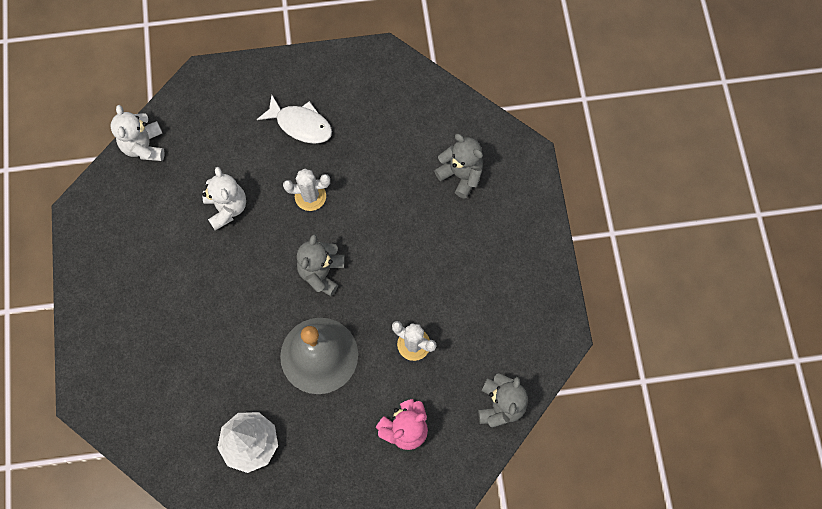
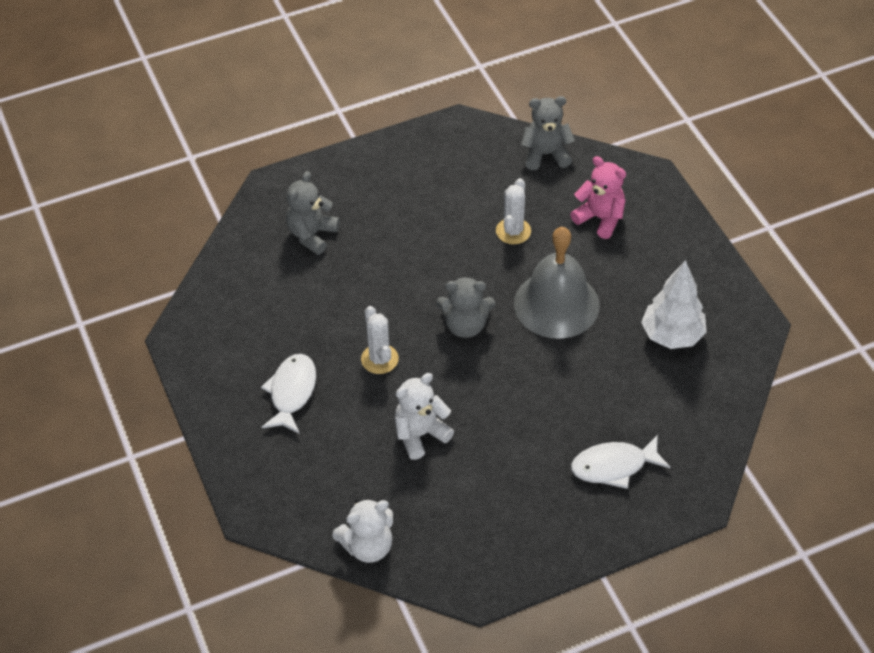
camera: 105 degrees left, 20 degrees down
none -> white fish [571,435,670,489]

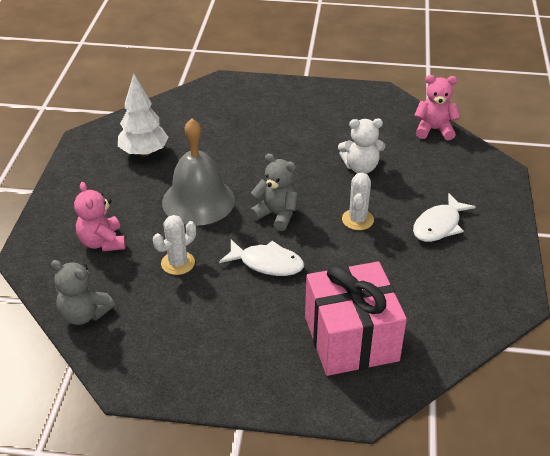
camera: 150 degrees left, 10 degrees down
grey teddy bear [286,171,340,255] -> pink gift [305,261,407,376]
white teddy bear [332,498,393,563] -> pink teddy bear [414,75,460,140]
white fish [571,435,670,489] -> white fish moved to [219,240,304,276]

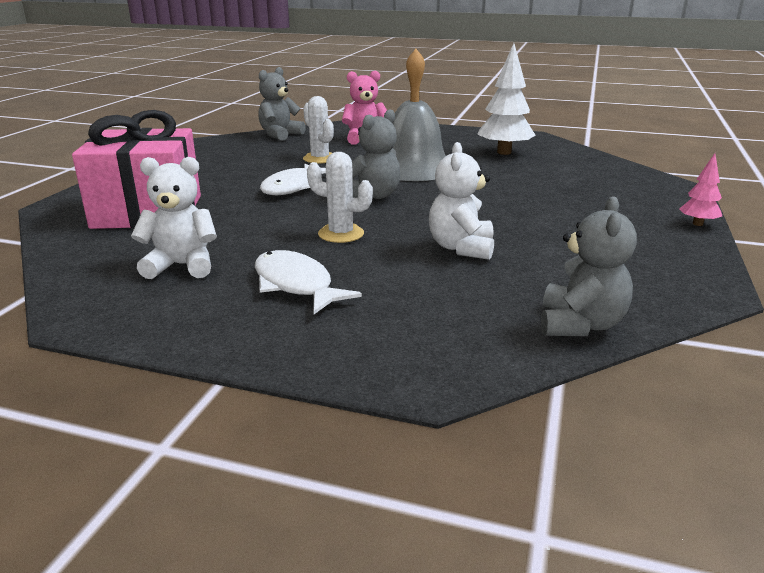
camera: 100 degrees right, 15 degrees down
pink teddy bear [414,75,460,140] -> grey teddy bear [541,196,637,336]
none -> white teddy bear [131,157,217,279]
none -> pink tree [679,153,722,226]

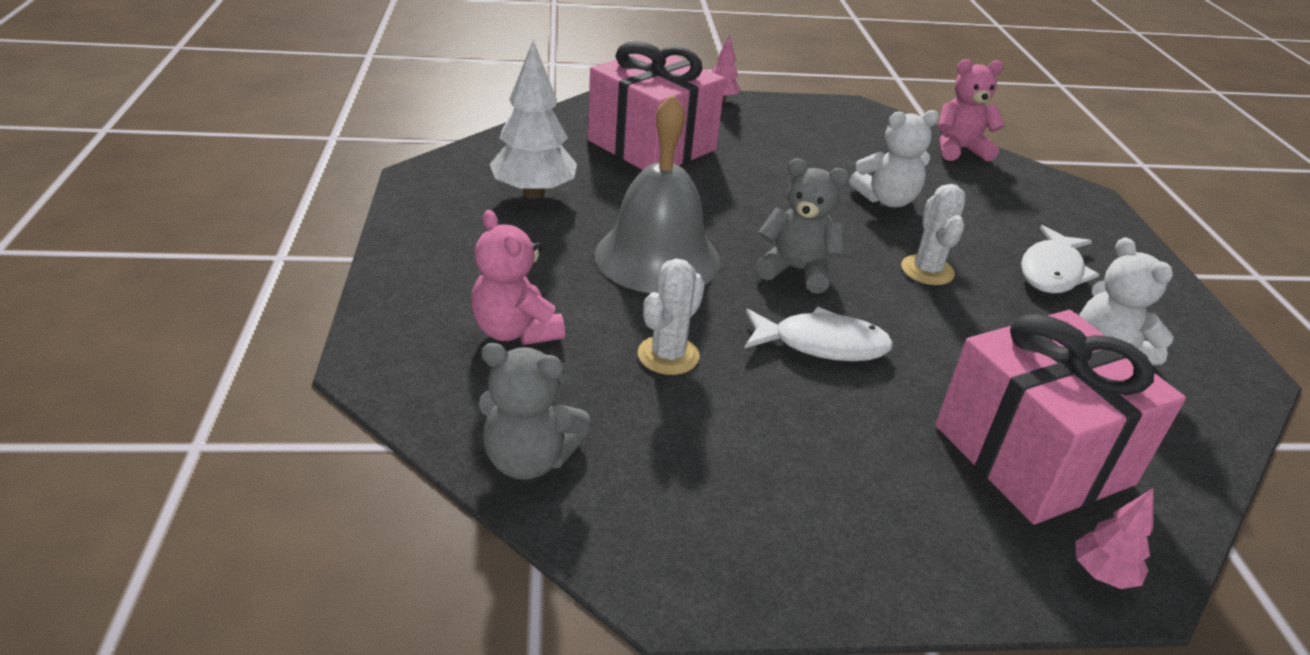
camera: 115 degrees left, 10 degrees up
grey teddy bear [541,196,637,336] -> pink teddy bear [938,59,1005,161]
none -> pink gift [588,41,725,170]
none -> pink tree [1075,488,1153,589]

